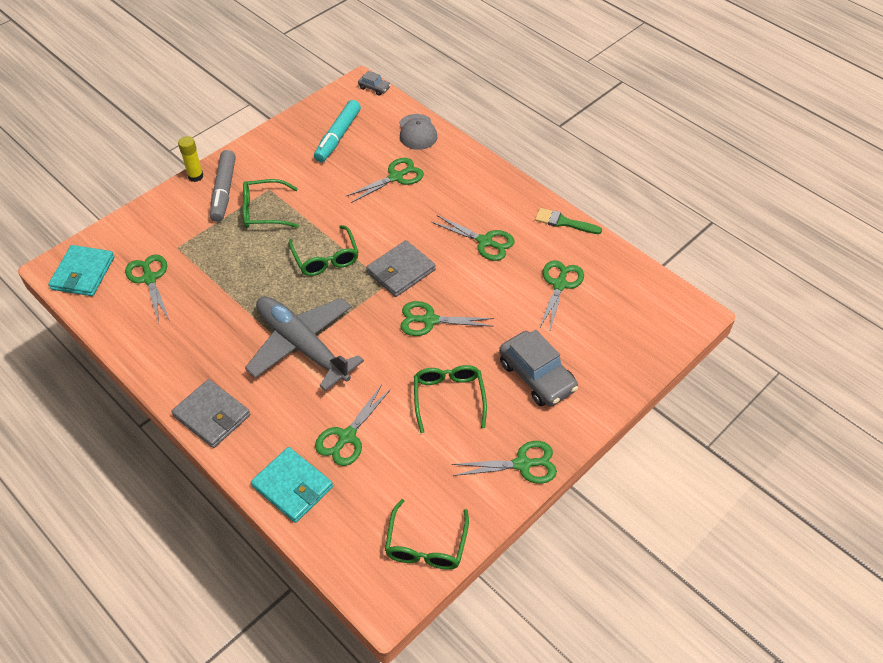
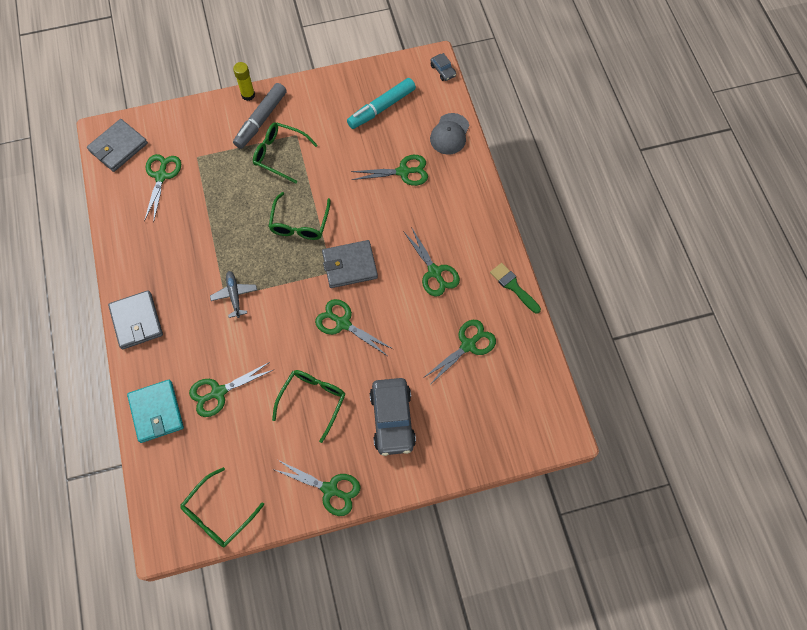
camera: 30 degrees right, 15 degrees up
turquoise wallet [48,245,114,296] -> grey wallet [87,119,148,172]
grey plane [245,296,364,391] -> grey plane [210,271,257,318], size x0.44

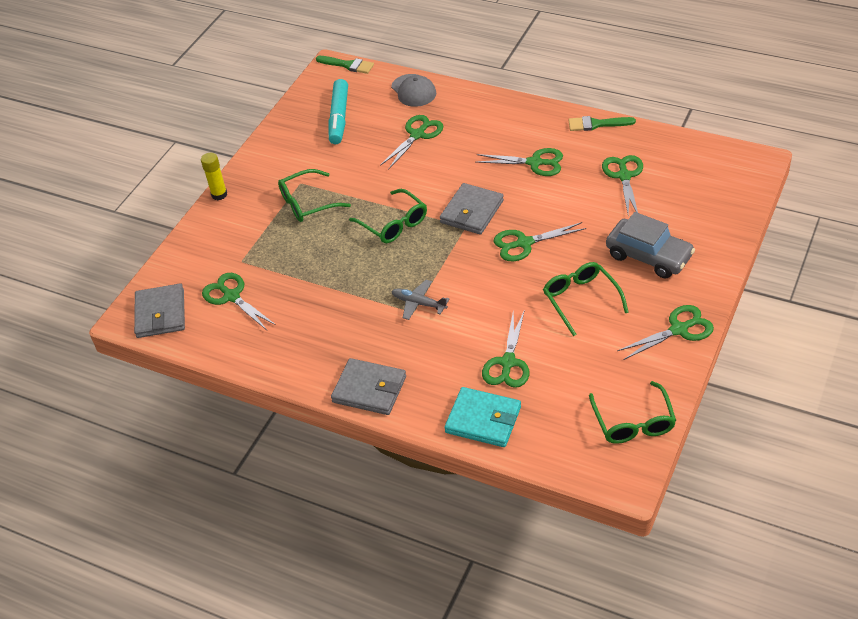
camera: 45 degrees left, 20 degrees down
grey marker [233,83,287,149] -> none
grey car [430,53,456,81] -> green brush [316,56,374,74]

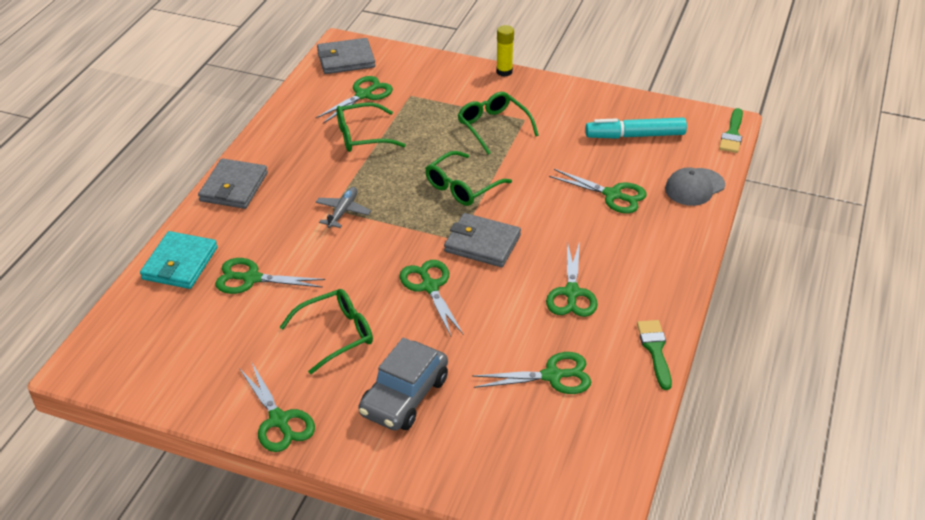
camera: 80 degrees right, 5 degrees down
green glasses [589,381,676,444] -> green glasses moved to [337,102,405,152]

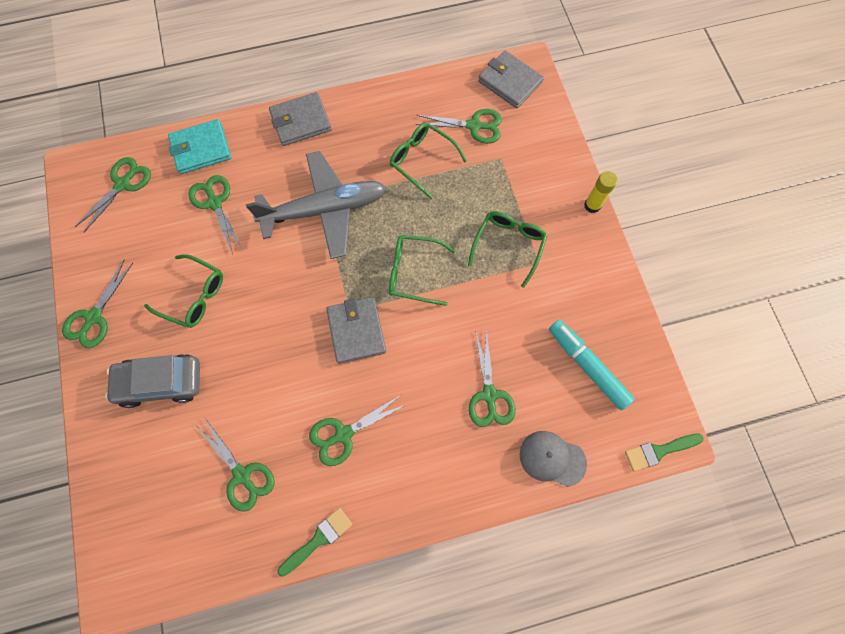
camera: 55 degrees right, 30 degrees up
grey plane [315,187,371,228] -> grey plane [246,151,387,259], size x2.29
green scissors [400,260,463,336] -> green scissors moved to [75,157,151,233]

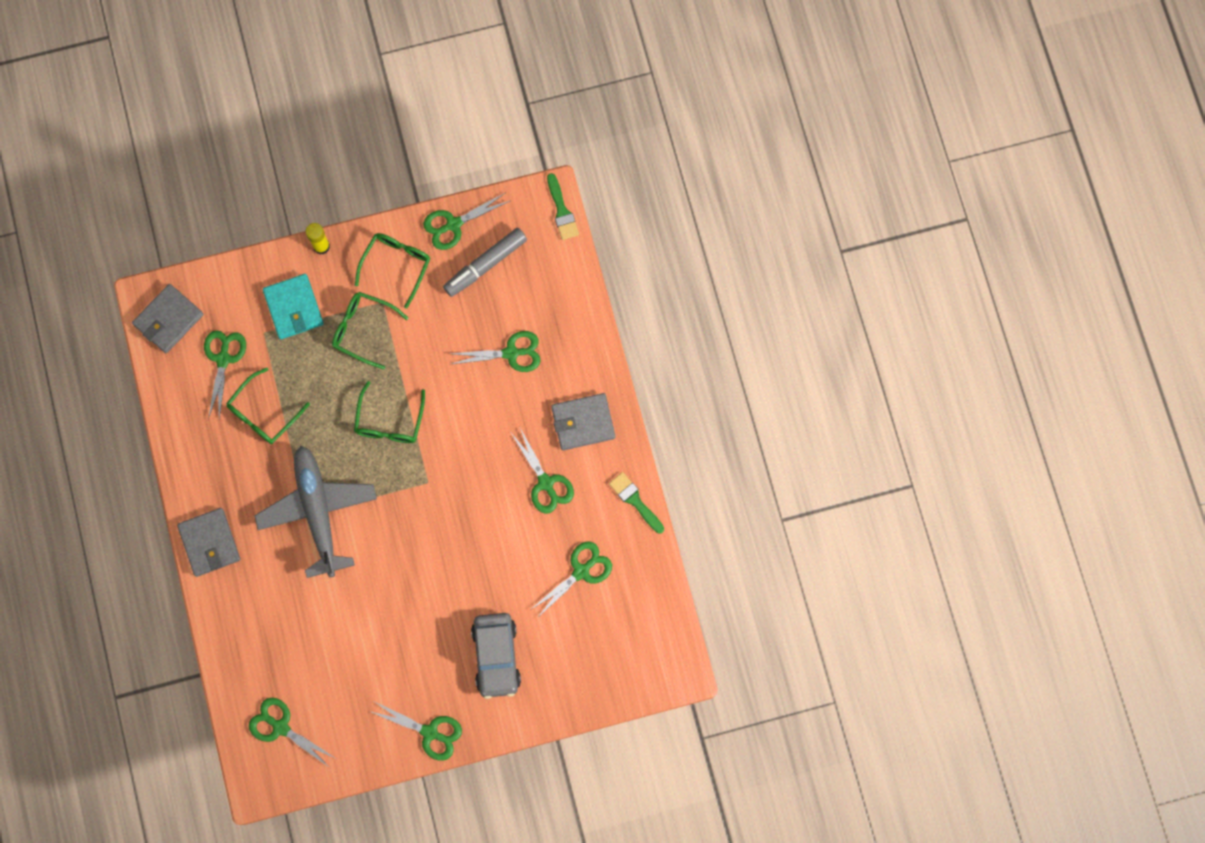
camera: 90 degrees left, 5 degrees up
green glasses [144,254,223,328] -> green glasses moved to [355,233,430,308]
turquoise wallet [168,119,231,174] -> turquoise wallet moved to [263,274,324,339]
green scissors [188,175,242,254] -> green scissors moved to [423,193,510,250]
grey wallet [327,297,386,364] -> grey wallet moved to [551,393,615,451]
grey cap [520,431,587,487] -> none
turquoise marker [549,320,635,410] -> grey marker [443,228,527,297]

